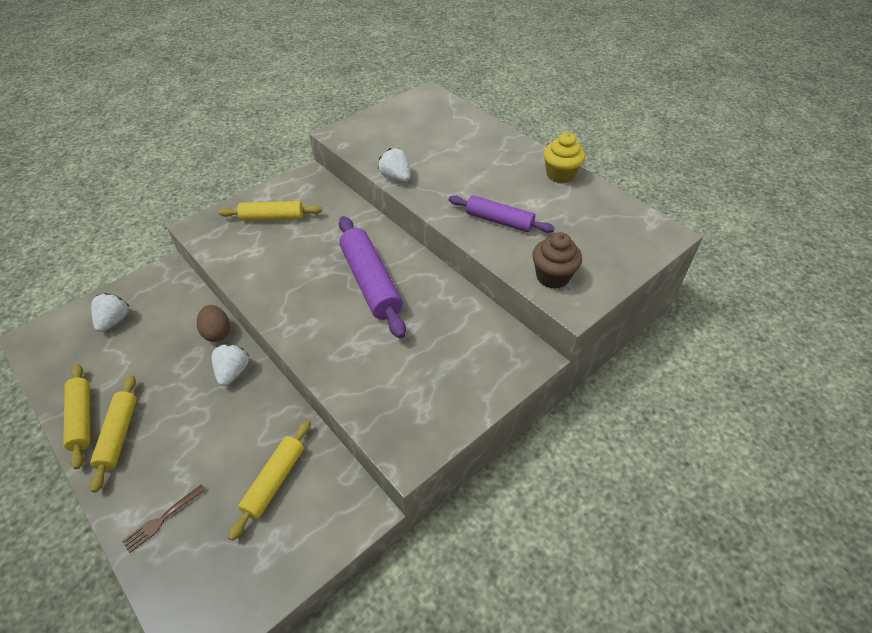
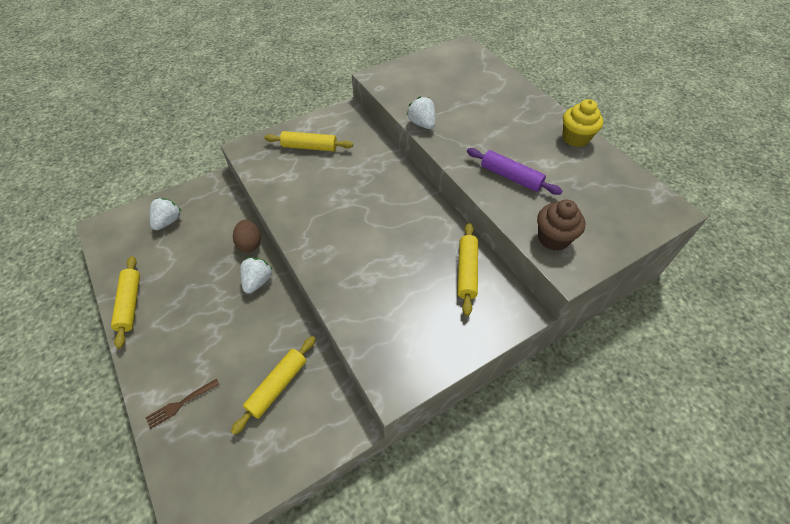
camera: 10 degrees right, 5 degrees up
yellow rolling pin [90,375,137,492] -> yellow rolling pin moved to [457,223,478,316]
purple rolling pin [339,216,406,339] -> none

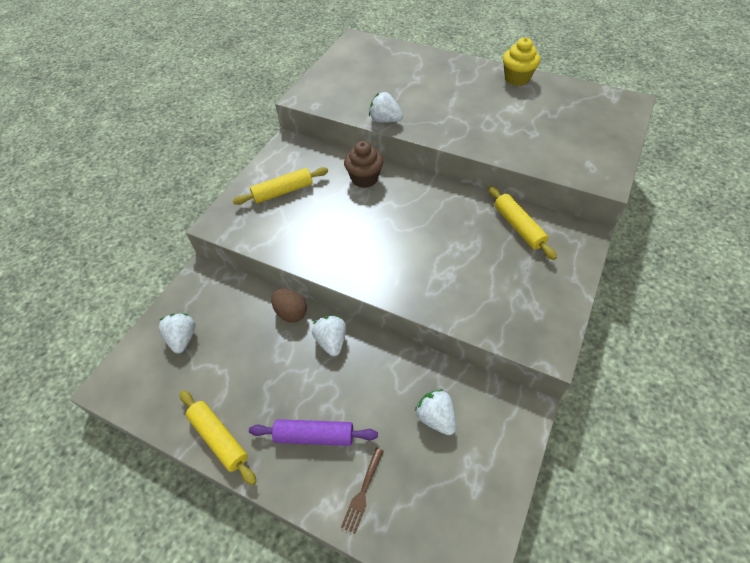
camera: 30 degrees left, 0 degrees up
yellow rolling pin [231,336,316,435] -> white strawberry [415,389,456,435]
purple rolling pin [467,148,562,195] -> purple rolling pin moved to [249,419,378,446]
brown cupcake [537,200,585,251] -> brown cupcake moved to [344,141,383,188]

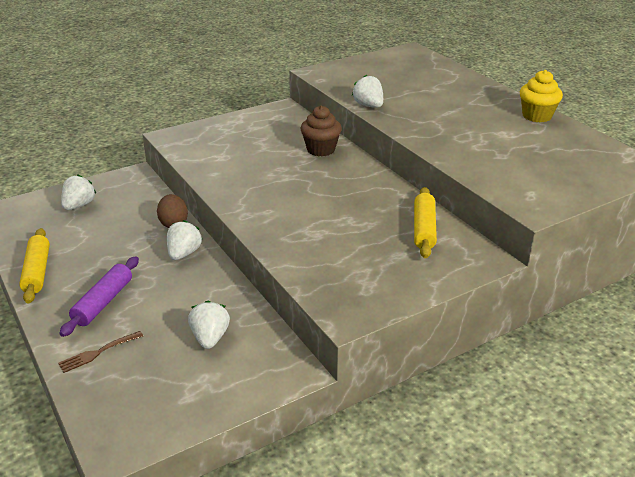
camera: 30 degrees right, 20 degrees down
yellow rolling pin [233,167,328,205] -> none
purple rolling pin [249,419,378,446] -> purple rolling pin turned 75 degrees clockwise [59,256,139,337]

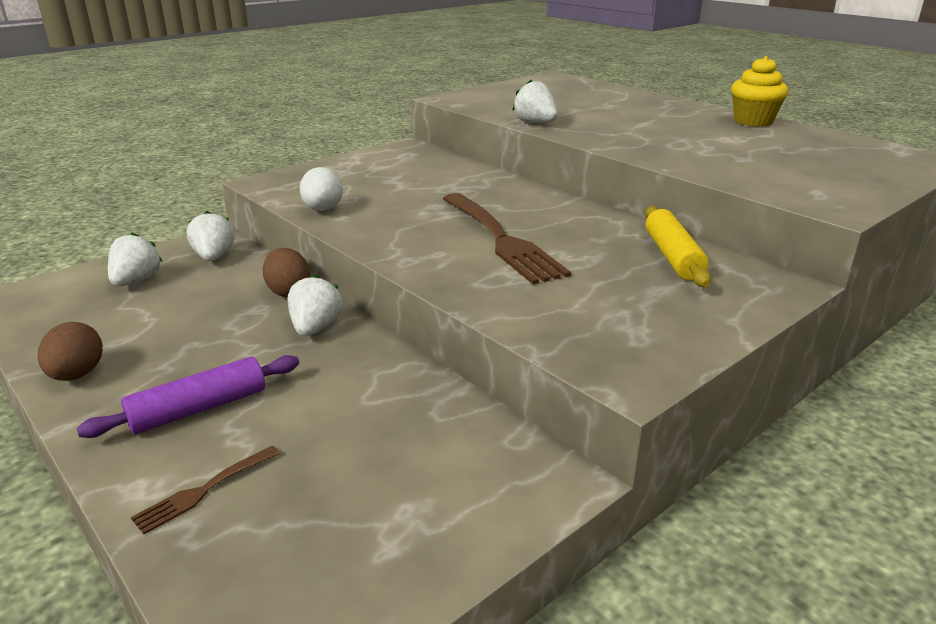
camera: 10 degrees left, 5 degrees down
yellow rolling pin [19,228,50,304] -> brown egg [38,322,103,381]
purple rolling pin [59,256,139,337] -> purple rolling pin turned 45 degrees clockwise [76,355,299,438]
white strawberry [188,301,230,349] -> white strawberry moved to [186,211,234,261]
brown cupcake [301,105,342,156] -> none
none -> white egg [300,167,343,211]
none -> brown fork [443,193,571,284]

